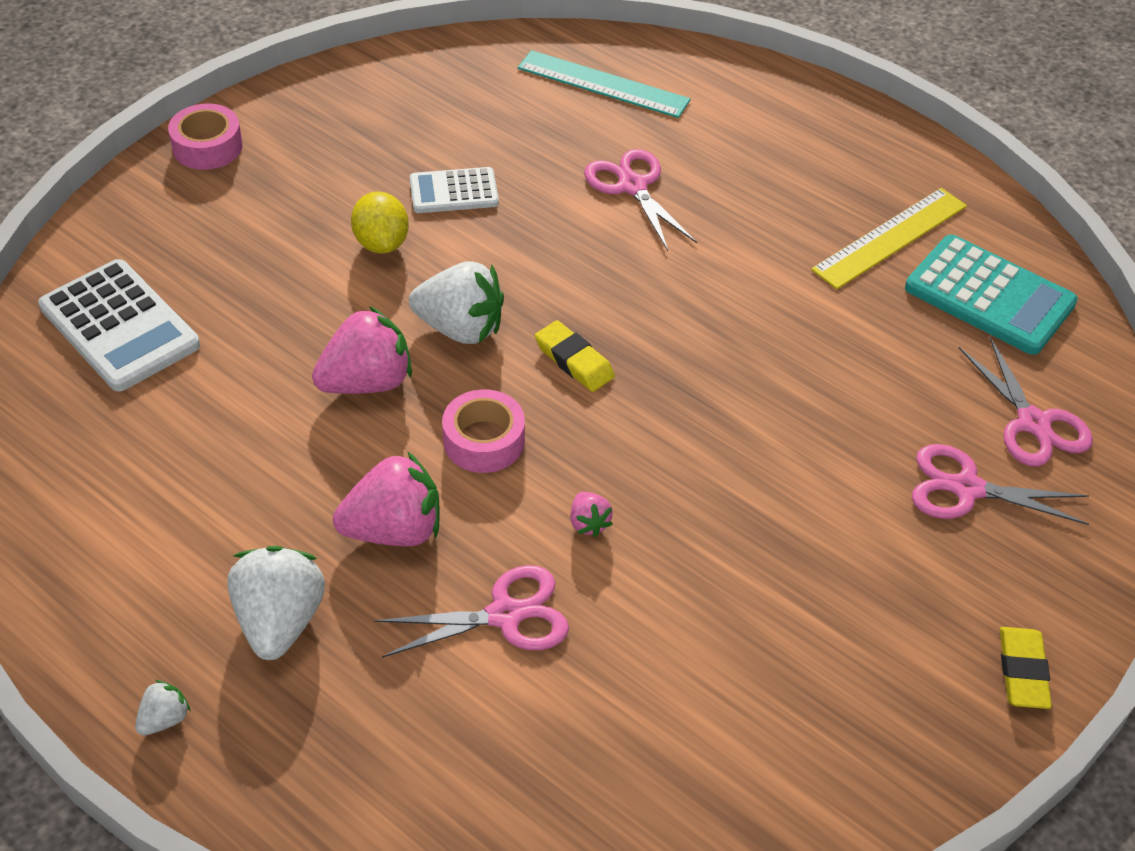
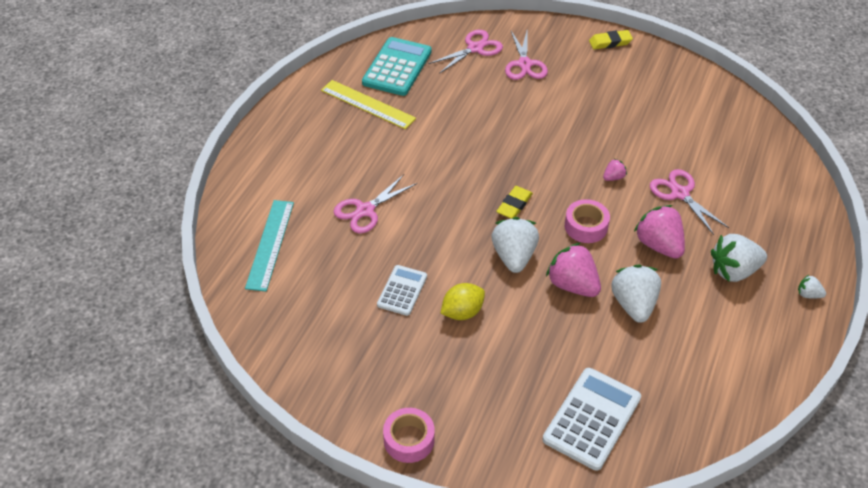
camera: 105 degrees left, 0 degrees up
white calculator [410,167,499,213] -> white calculator turned 135 degrees counterclockwise [377,265,427,316]
none -> white strawberry [611,265,661,323]

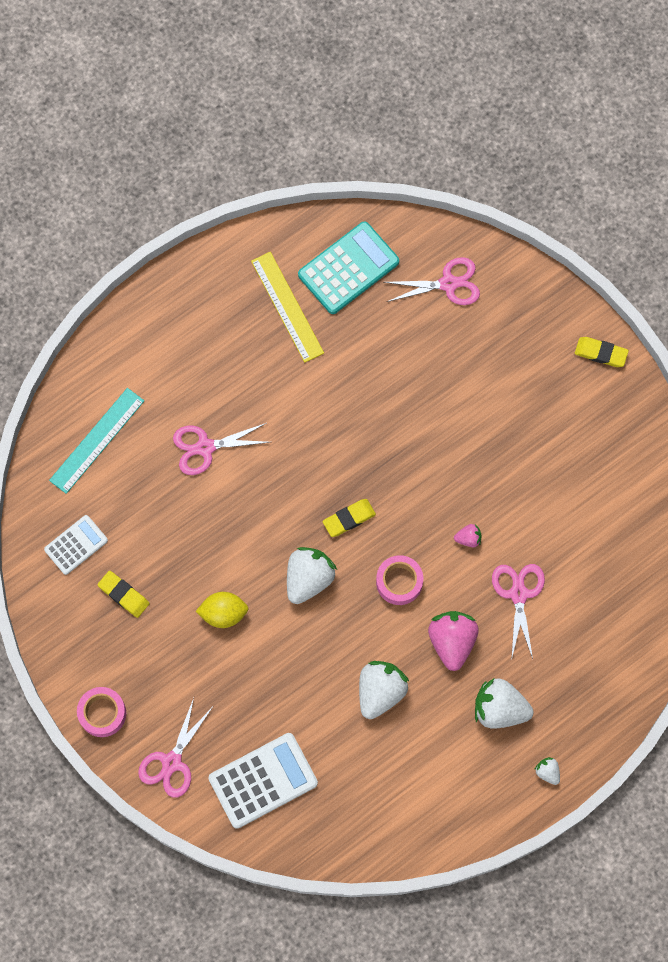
camera: 30 degrees right, 25 degrees up
white calculator [377,265,427,316] -> white calculator moved to [44,515,108,575]
pink scissors [505,31,548,80] -> pink scissors moved to [138,698,212,798]
pink strawberry [546,243,601,297] -> none
none -> yellow eraser [97,571,150,618]

